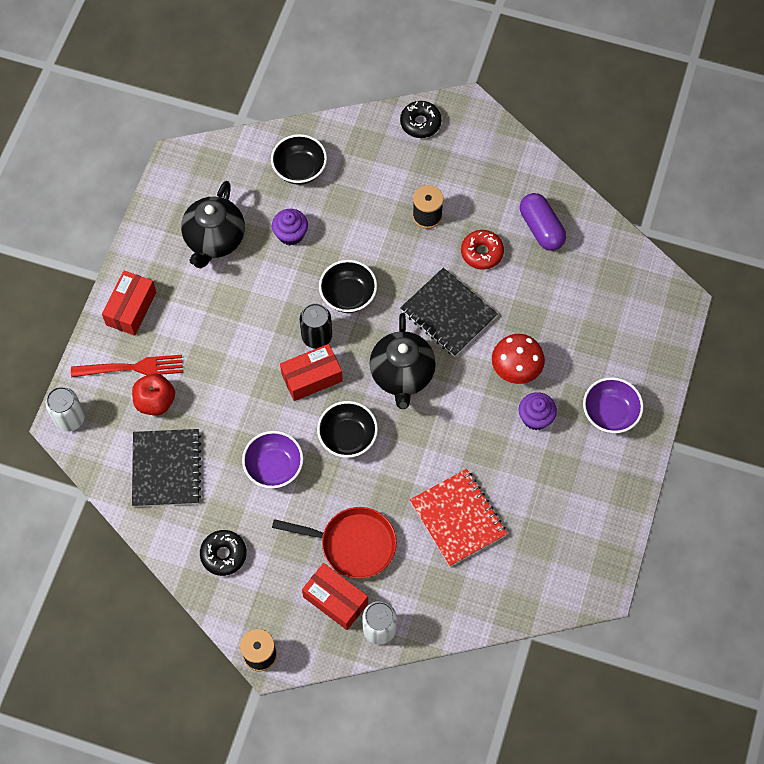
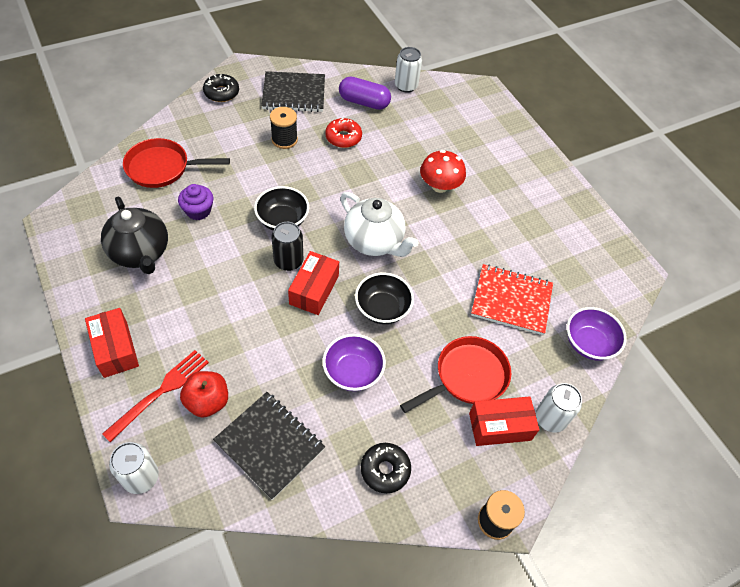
camera: 50 degrees left, 10 degrees down
black bowl [271,134,327,185] -> red pan [123,138,230,188]
black teapot [369,313,436,409] -> white teapot [340,192,418,257]
black notebook [400,267,498,357] -> black notebook moved to [261,71,325,112]
purple cupcake [519,392,557,430] -> none
purple bowl [583,377,644,433] -> purple bowl moved to [567,307,627,360]
none -> white can [395,47,422,93]

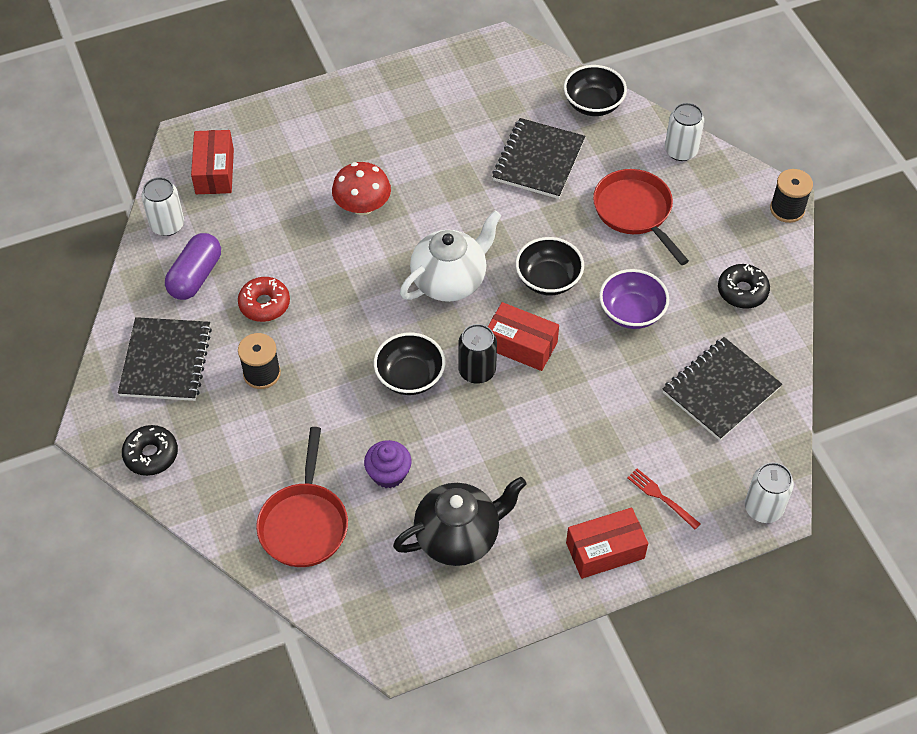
camera: 80 degrees left, 0 degrees up
red fork [102,350,209,442] -> red fork [627,468,701,529], size x0.61
red apple [180,371,228,418] -> none
red box [469,396,539,446] -> red box moved to [191,130,234,194]
red notebook [471,264,553,335] -> black notebook [492,118,585,199]
purple bowl [567,307,627,360] -> black bowl [564,65,627,116]

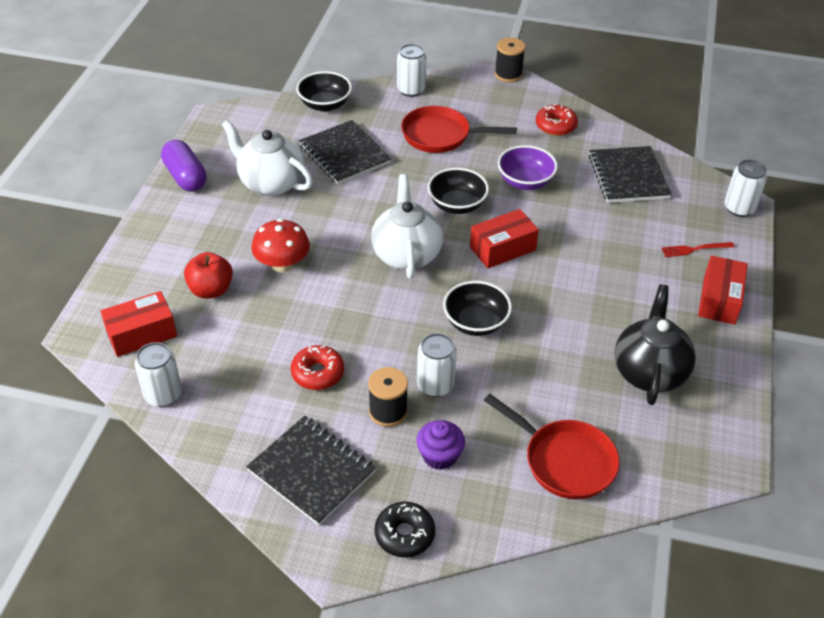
camera: 55 degrees left, 10 degrees down
purple capsule [165,233,221,300] -> purple capsule moved to [161,140,207,192]
red box [191,130,234,194] -> red box turned 60 degrees counterclockwise [100,291,177,357]
purple cupcake [364,440,412,488] -> purple cupcake moved to [416,420,465,470]
black can [459,324,497,384] -> none
black donut [718,264,770,309] -> red donut [536,104,578,136]
none -> red apple [184,252,233,299]
none -> white teapot [221,119,313,196]
none -> white can [417,333,457,397]

